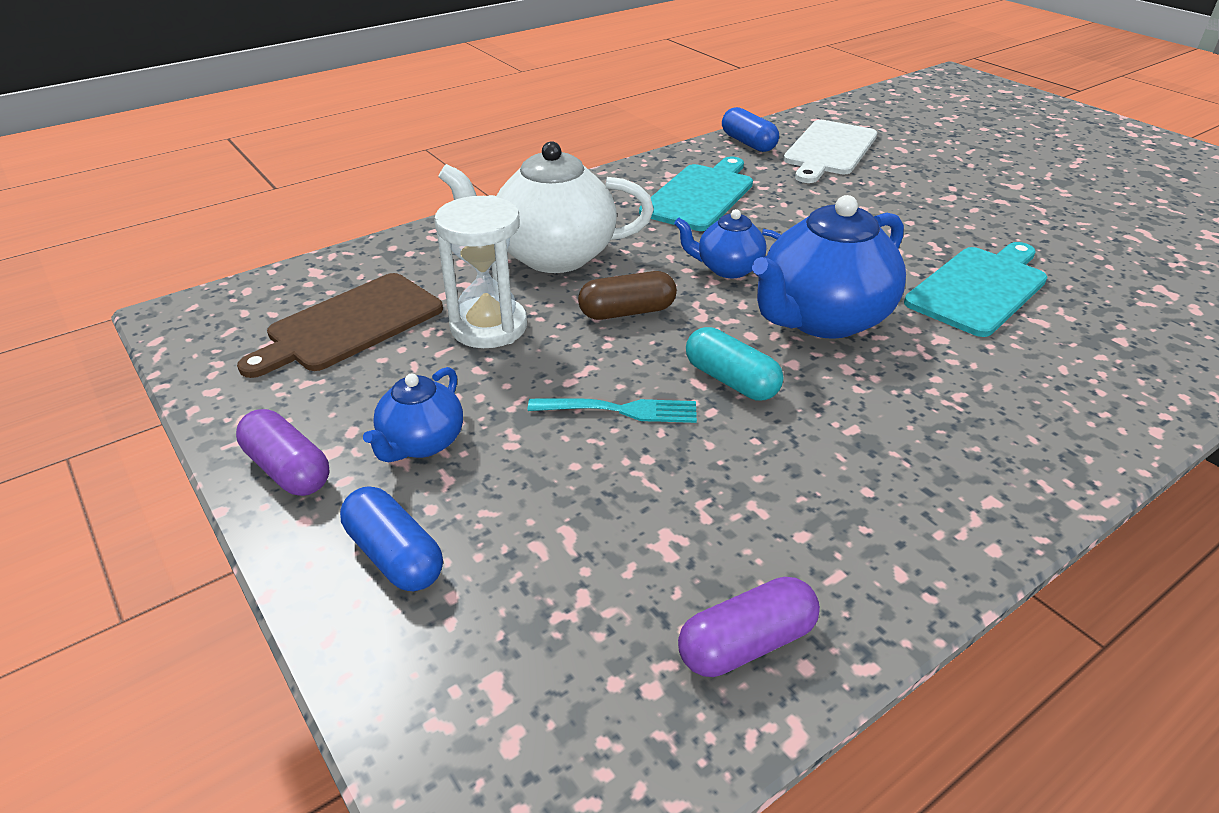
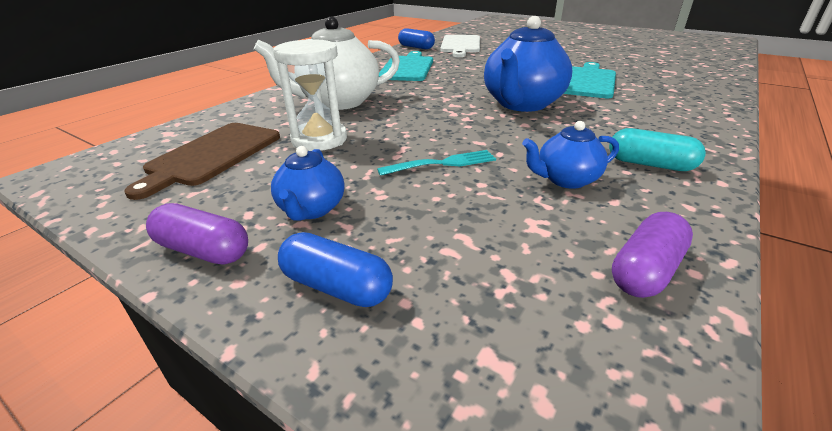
camera: 20 degrees left, 5 degrees down
brown capsule [578,271,677,320] -> none
blue teapot [674,209,781,278] -> blue teapot moved to [522,121,619,189]
turquoise capsule [686,327,783,400] -> turquoise capsule moved to [609,128,706,171]

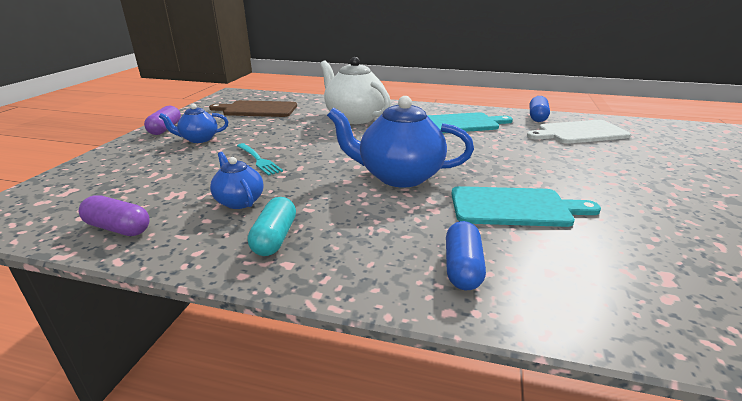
camera: 70 degrees right, 5 degrees down
white hourglass [273,39,347,151] -> none
blue capsule [278,232,393,307] -> blue capsule moved to [446,221,486,290]

